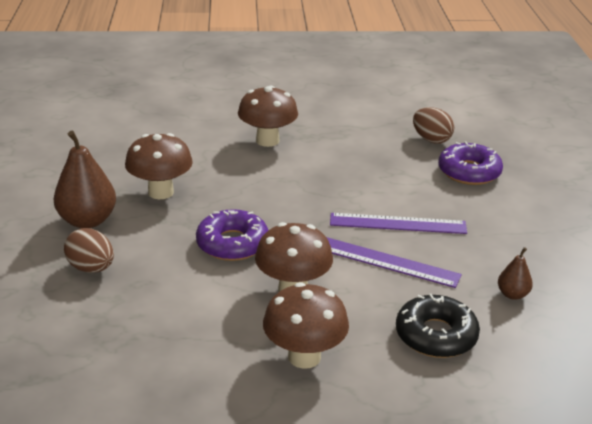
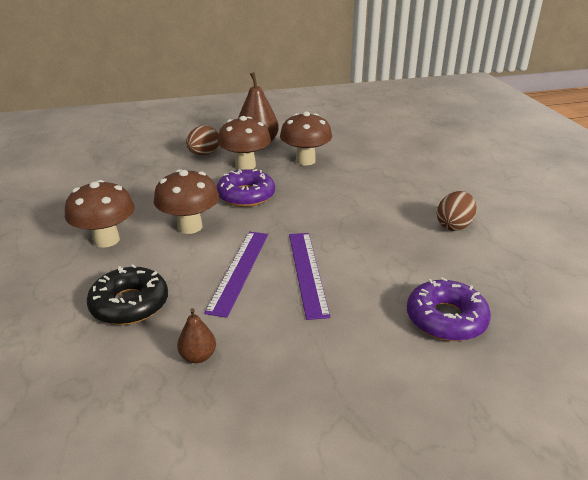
camera: 80 degrees right, 0 degrees up
brown mushroom [238,86,298,147] -> brown mushroom moved to [218,116,271,170]
brown egg [413,107,454,144] -> brown egg moved to [437,191,476,231]

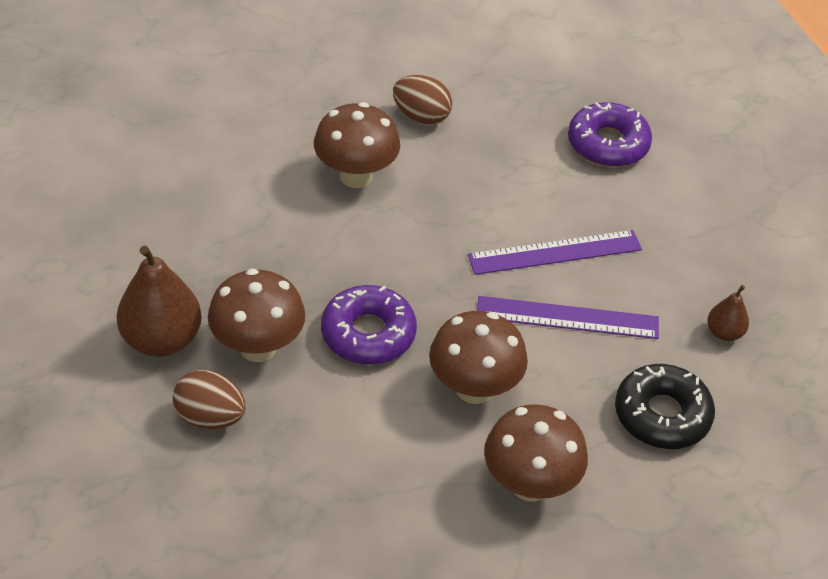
camera: 100 degrees left, 15 degrees up
brown mushroom [280,112,332,165] -> brown mushroom moved to [314,102,400,188]

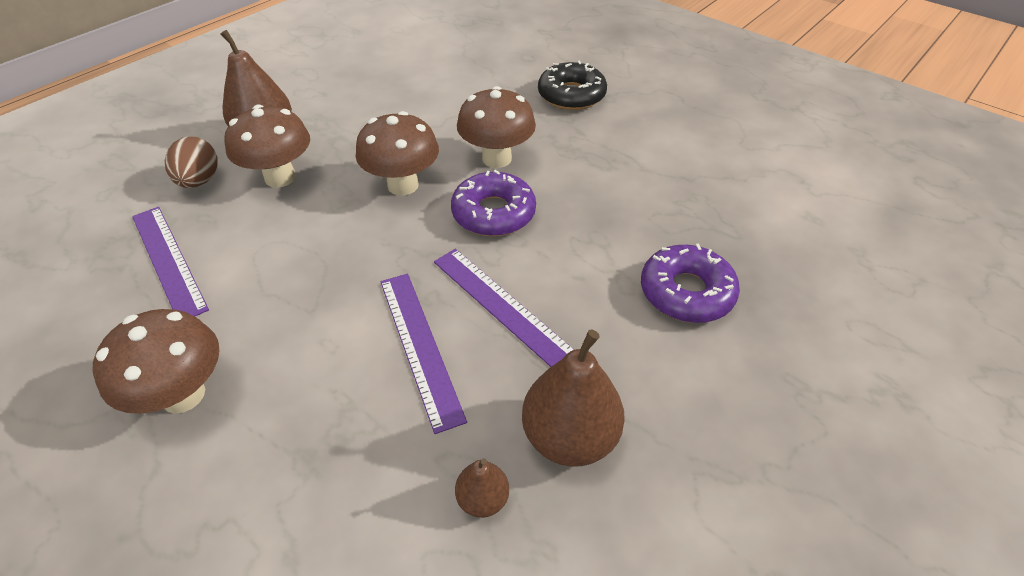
camera: 65 degrees right, 0 degrees up
purple donut [321,285,417,364] -> purple donut moved to [451,170,536,236]
brown egg [393,75,452,125] -> none
brown mushroom [429,311,528,404] -> brown mushroom moved to [356,111,439,196]
black donut [615,364,715,449] -> black donut moved to [538,61,607,110]
none -> purple ruler [132,207,209,316]
none -> brown pear [522,330,625,467]

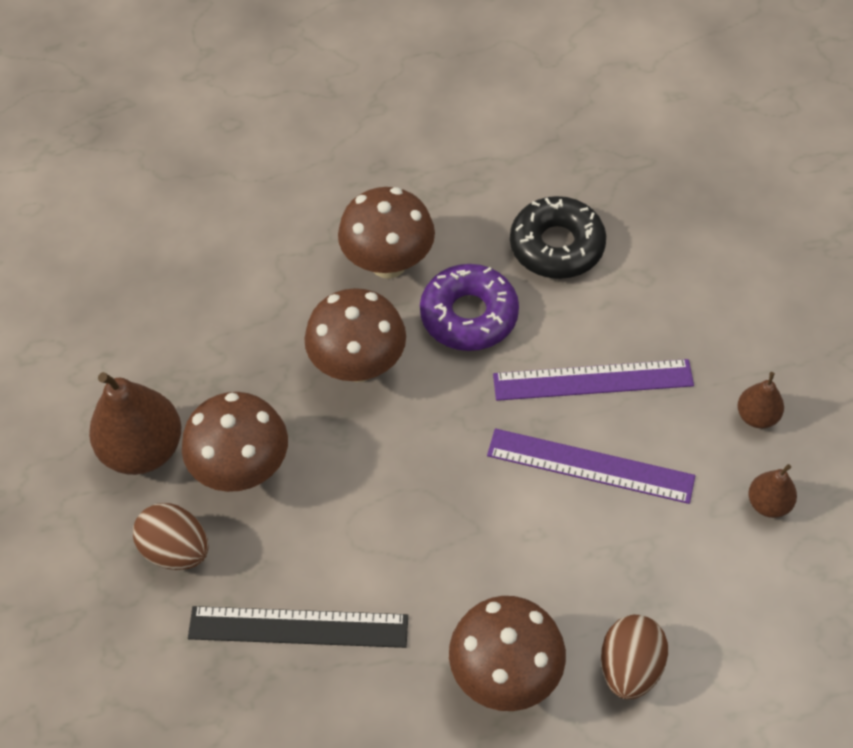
camera: 50 degrees left, 10 degrees up
purple ruler [132,207,209,316] -> black ruler [188,606,408,648]
brown pear [522,330,625,467] -> brown pear [738,372,784,428], size x0.51
black donut [538,61,607,110] -> black donut moved to [510,196,606,279]
purple donut [641,244,740,323] -> none
none -> brown egg [601,615,668,699]

